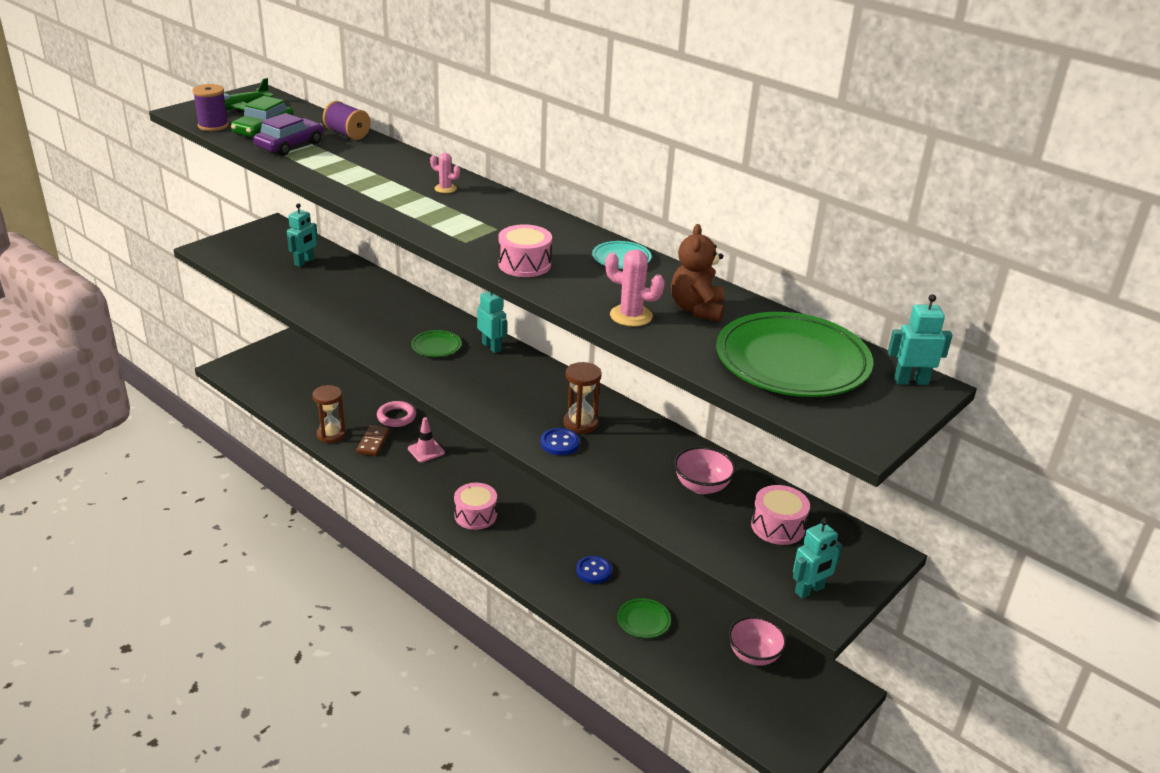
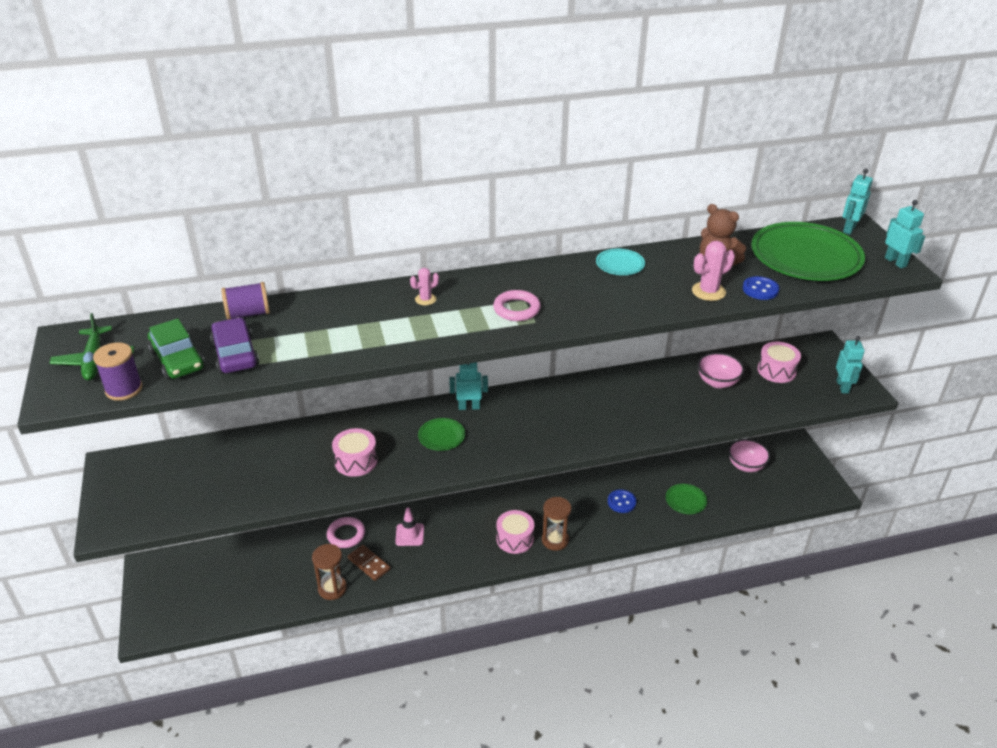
camera: 55 degrees left, 5 degrees up
turquoise robot [287,203,318,267] -> turquoise robot moved to [885,200,925,268]
pink drum [498,224,552,277] -> pink drum moved to [332,428,378,477]
blue button [541,428,580,455] -> blue button moved to [743,276,779,300]
brown hourglass [563,362,602,434] -> brown hourglass moved to [542,497,571,551]
none -> pink ring [493,290,541,321]

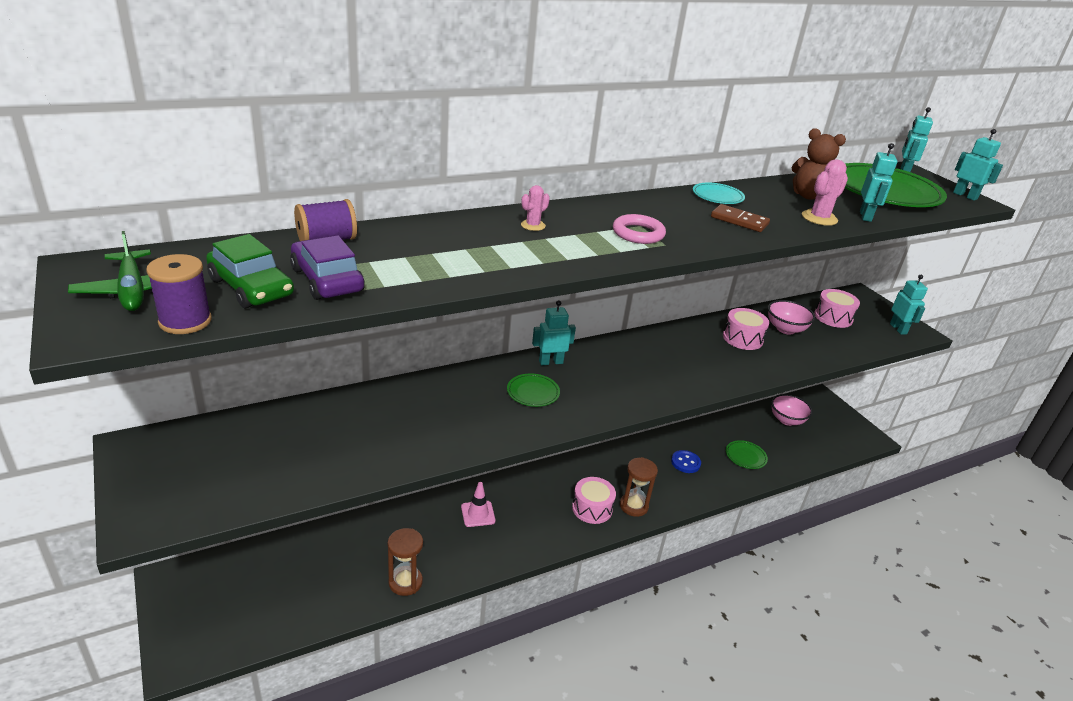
camera: 15 degrees left, 5 degrees down
pink ring [327,517,365,548] -> none
pink drum [332,428,378,477] -> pink drum moved to [723,308,769,350]
brown domino [348,545,390,581] -> brown domino moved to [711,204,770,232]
blue button [743,276,779,300] -> turquoise robot [860,143,897,222]

